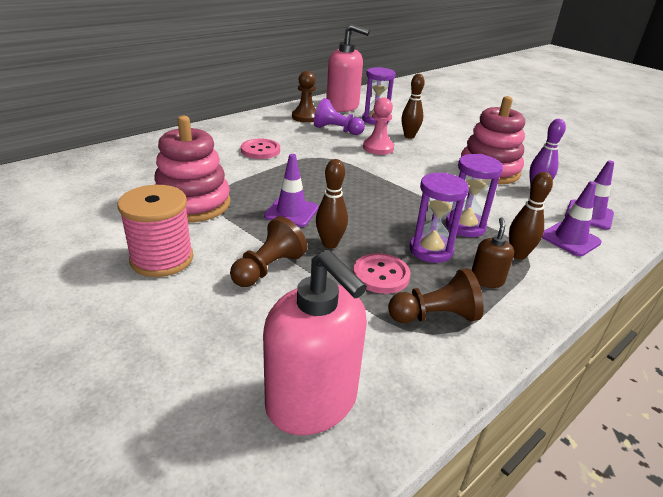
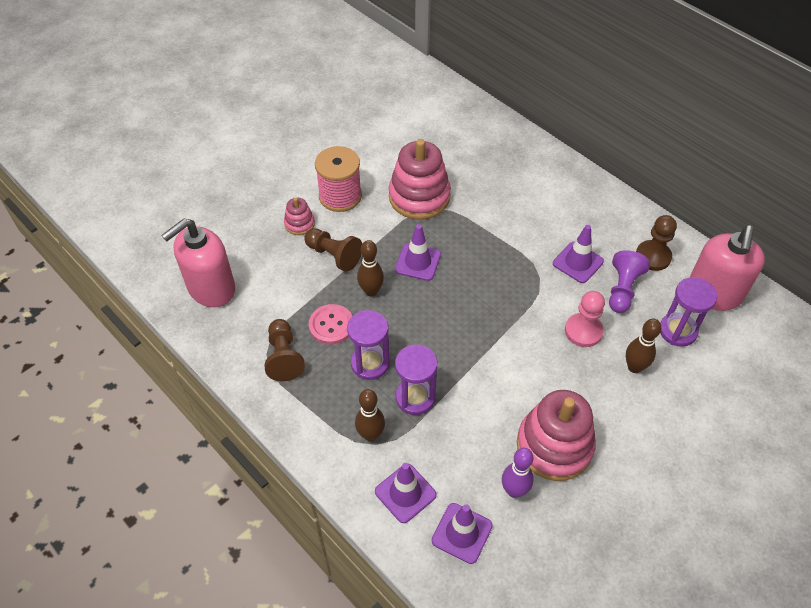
camera: 90 degrees right, 20 degrees up
pink button [241,139,280,159] -> none
brown soap dispenser [472,218,514,288] -> none
none -> pink stacking toy [284,198,315,235]
none -> purple traffic cone [553,225,604,283]

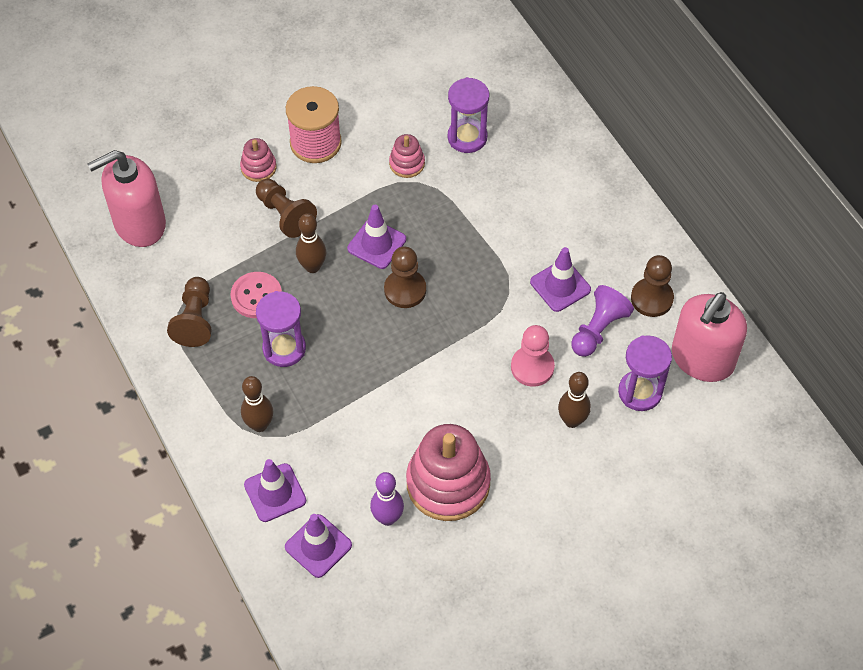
camera: 15 degrees right, 5 degrees up
pink stacking toy [389,139,451,220] -> pink stacking toy [389,134,425,178], size x0.48
purple hourglass [395,345,437,415] -> purple hourglass moved to [448,77,489,153]
none -> brown pawn [384,246,426,308]

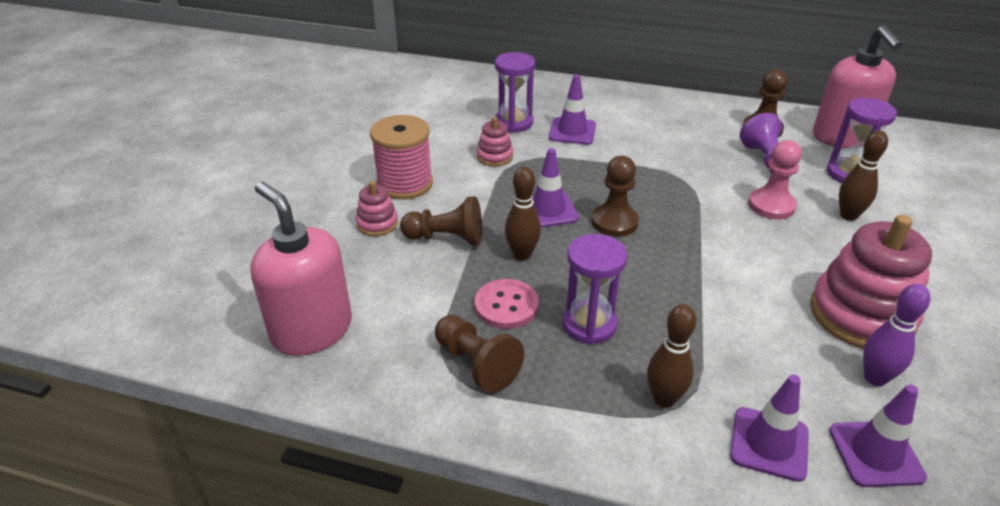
camera: 45 degrees left, 20 degrees down
pink soap dispenser [87,150,166,247] -> pink soap dispenser turned 120 degrees clockwise [250,182,352,356]
purple traffic cone [530,247,591,312] -> purple traffic cone moved to [549,74,596,145]

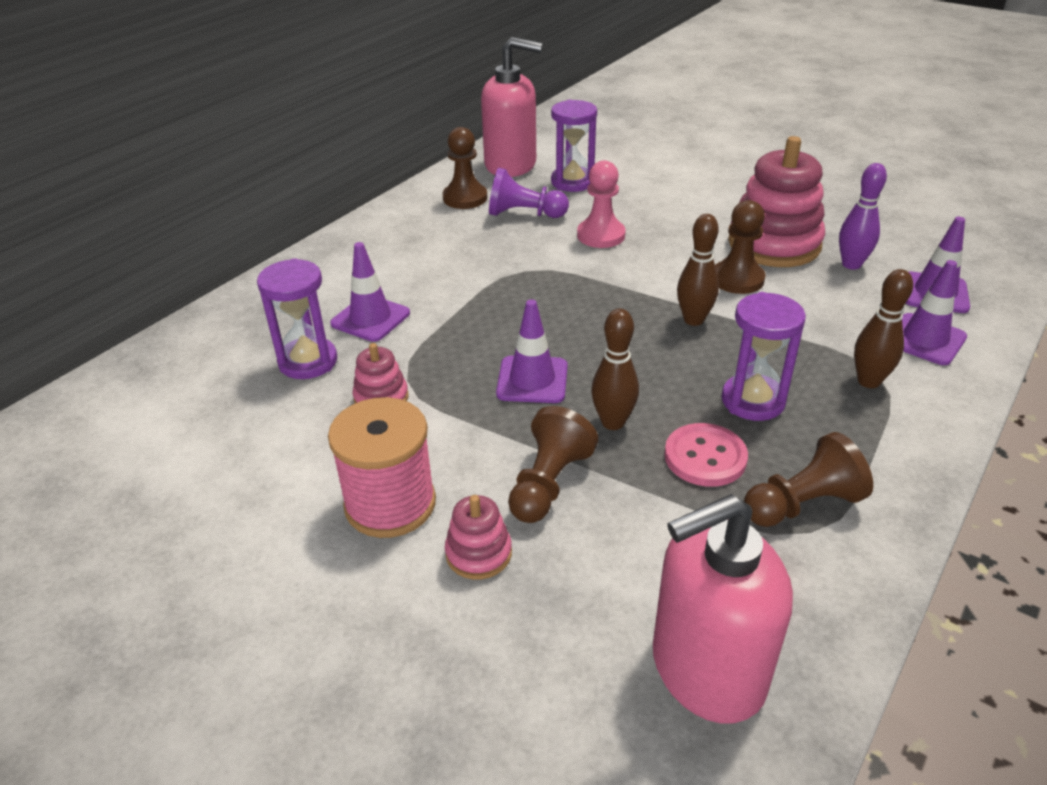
camera: 70 degrees left, 0 degrees up
brown pawn [592,156,639,237] -> brown pawn moved to [715,200,766,294]
brown bowling pin [839,130,888,221] -> brown bowling pin moved to [677,214,719,326]

